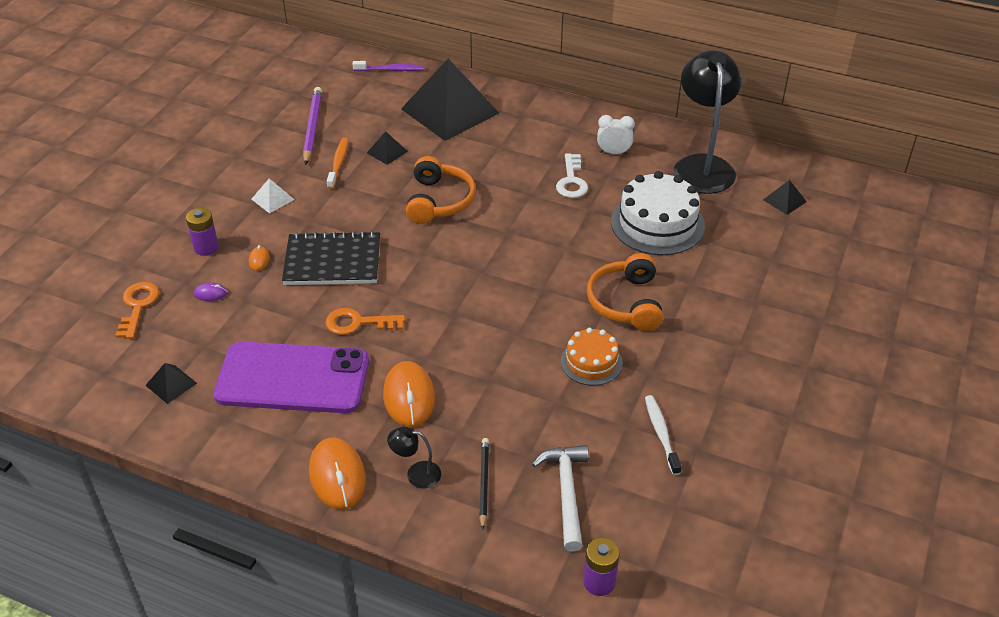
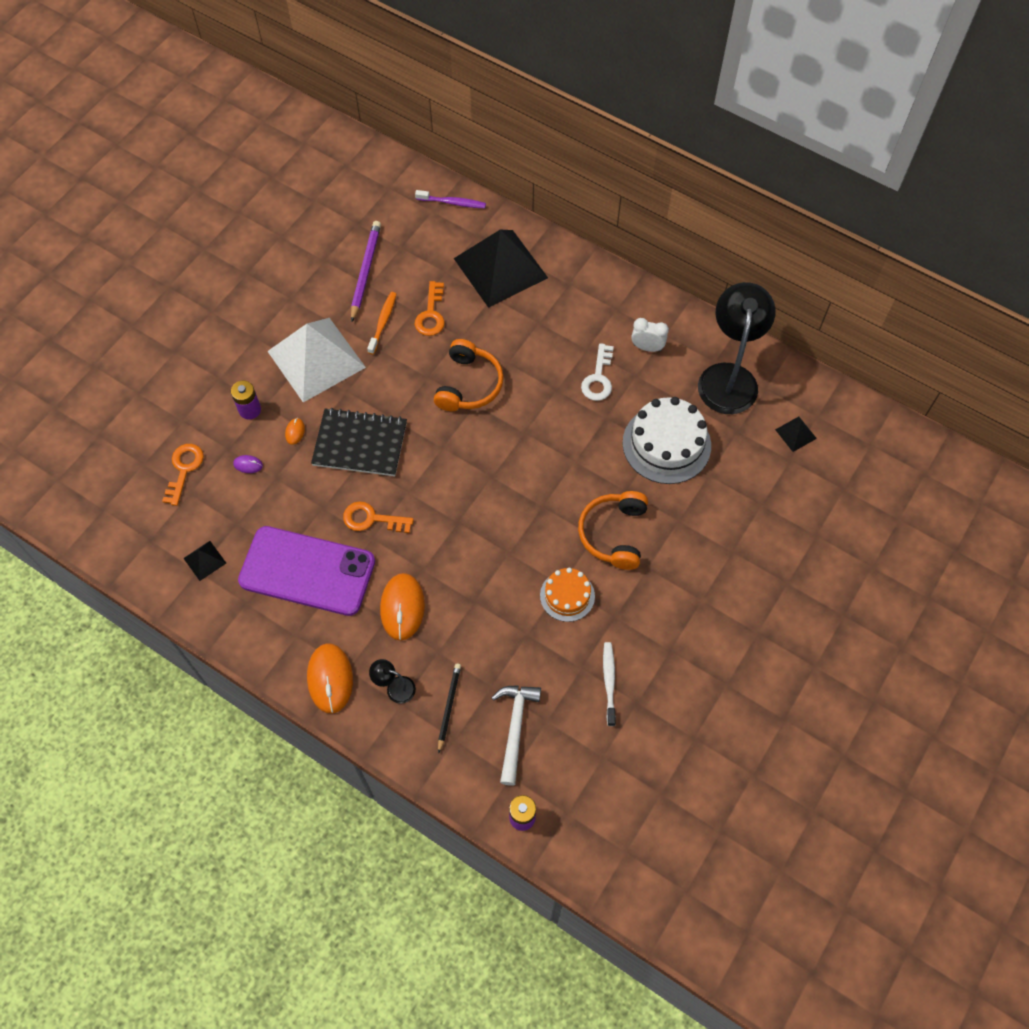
camera: 10 degrees right, 20 degrees up
white pyramid [251,179,295,214] -> white pyramid [268,318,366,402], size x2.49
black pyramid [367,131,408,165] -> orange key [415,281,445,336]

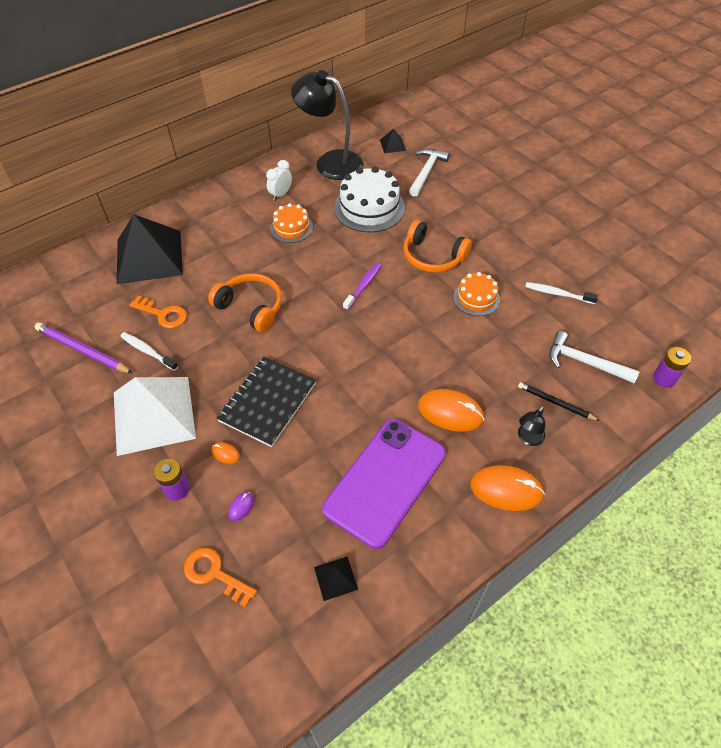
camera: 70 degrees left, 10 degrees down
orange key [343,502,414,533] -> none
orange toothbrush [367,292,396,355] -> white toothbrush [120,332,178,371]
purple toothbrush [415,190,486,208] -> purple toothbrush moved to [343,262,381,311]
white key [581,343,614,401] -> orange cake [270,203,313,243]
none -> white hammer [409,149,450,196]

